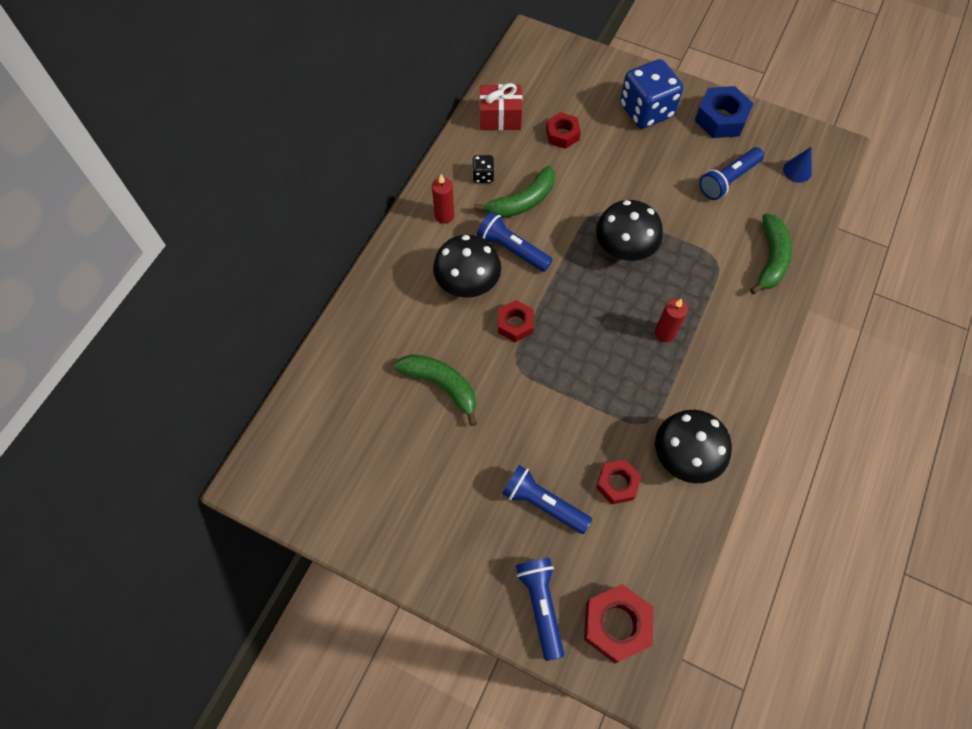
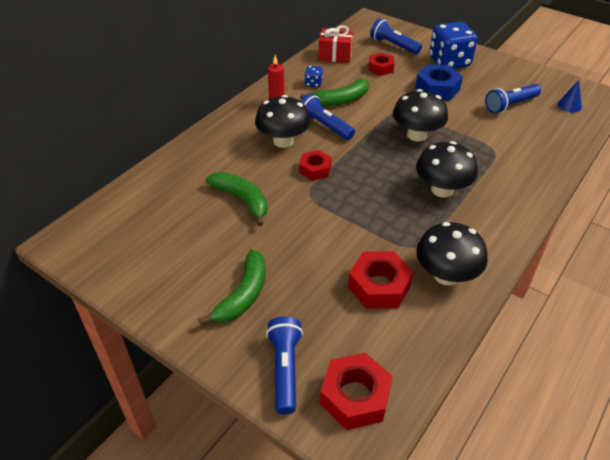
camera: 10 degrees right, 20 degrees down
black dice [472,155,494,183] -> blue dice [304,66,323,87]
blue flashlight [502,465,592,534] -> blue flashlight moved to [370,18,422,55]
red nut [596,459,641,504] -> red nut [348,251,413,309], size x1.53
red candle [655,299,688,342] -> black mushroom [416,141,478,198]
blue nut [695,86,754,138] -> blue nut moved to [415,64,463,100]
green banana [750,213,792,294] -> green banana moved to [198,249,266,325]

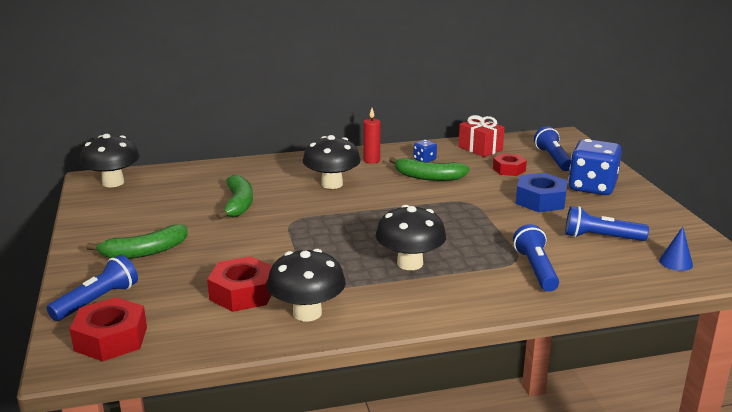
camera: 40 degrees right, 20 degrees down
red nut [299,150,332,181] -> none
blue flashlight [301,94,355,140] -> blue flashlight moved to [513,224,559,292]
black mushroom [393,89,448,142] -> black mushroom moved to [79,134,140,187]

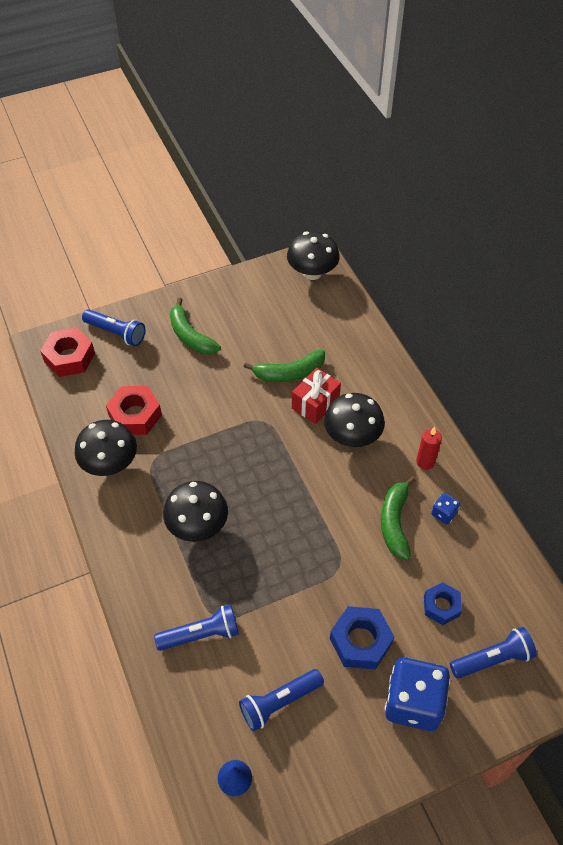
camera: 80 degrees right, 30 degrees up
red gift [458,115,505,157] -> red gift moved to [292,368,341,424]
red nut [493,153,527,176] -> blue nut [424,582,462,625]
blue flashlight [565,206,649,241] -> blue flashlight turned 120 degrees counterclockwise [239,669,324,731]

